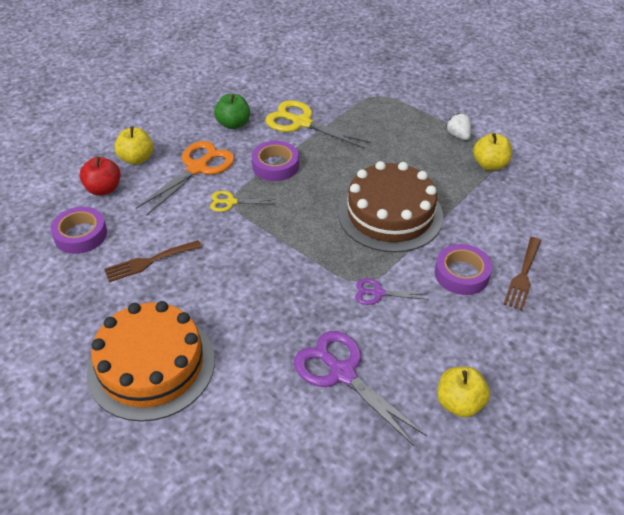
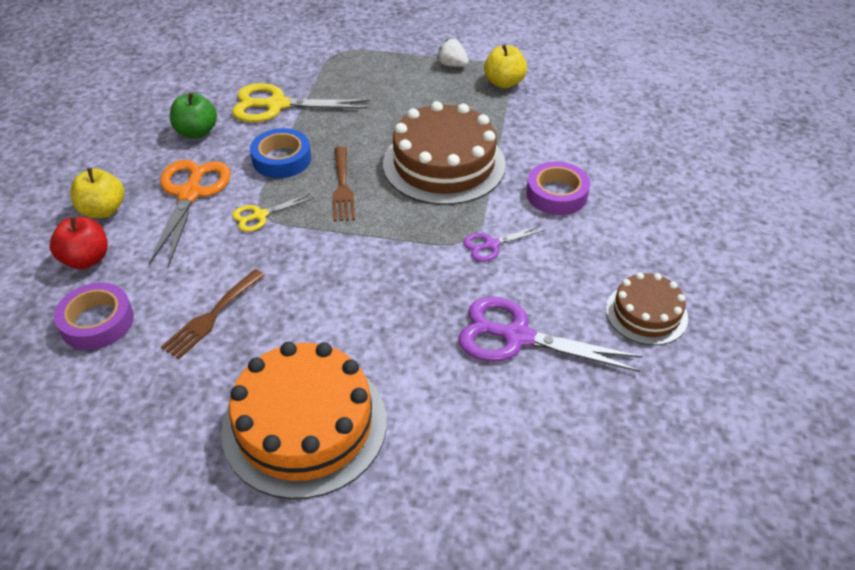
camera: 30 degrees left, 0 degrees up
purple tape [251,141,299,181] -> blue tape [250,128,311,178]
yellow apple [438,367,490,418] -> brown cake [606,272,688,345]
brown fork [504,237,541,310] -> brown fork moved to [332,146,355,221]

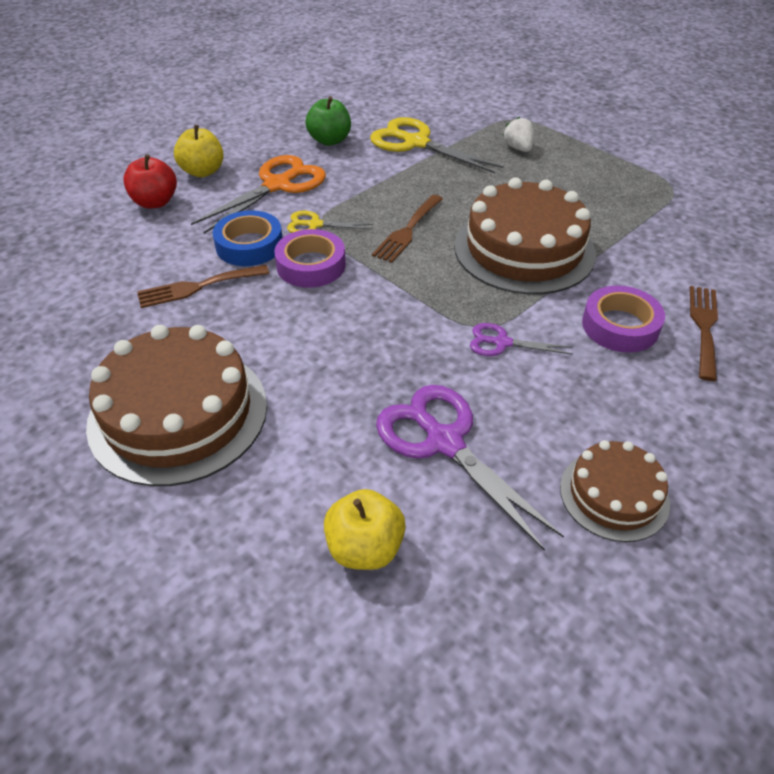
camera: 35 degrees right, 0 degrees up
purple tape [54,283,134,350] -> purple tape moved to [274,229,346,288]
orange cake [221,342,387,499] -> brown cake [86,325,267,486]
blue tape [250,128,311,178] -> blue tape moved to [213,210,283,266]
white strawberry [437,39,469,67] -> white strawberry moved to [503,117,534,152]
yellow apple [484,44,527,88] -> yellow apple moved to [324,489,406,570]
none -> brown fork [690,286,718,381]

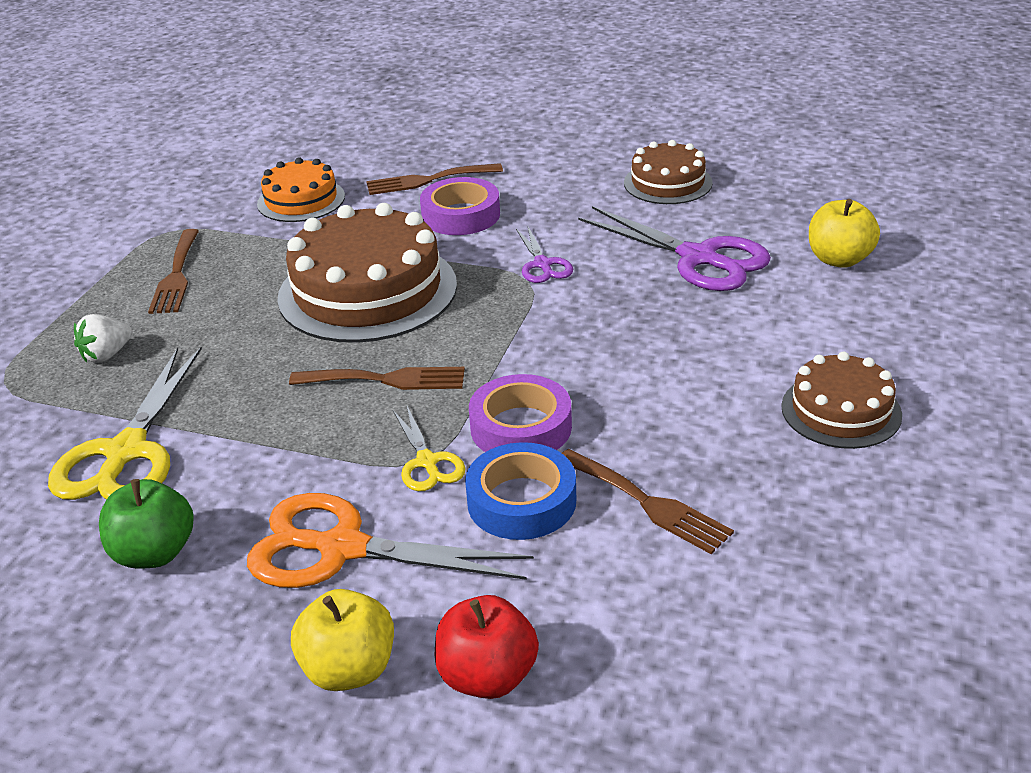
camera: 115 degrees left, 10 degrees down
brown cake [86,325,267,486] -> brown cake [781,351,902,449], size x0.55
purple scissors [376,385,564,551] -> purple scissors turned 75 degrees counterclockwise [578,206,771,291]
none -> brown fork [148,229,199,314]
none -> orange cake [257,157,345,222]

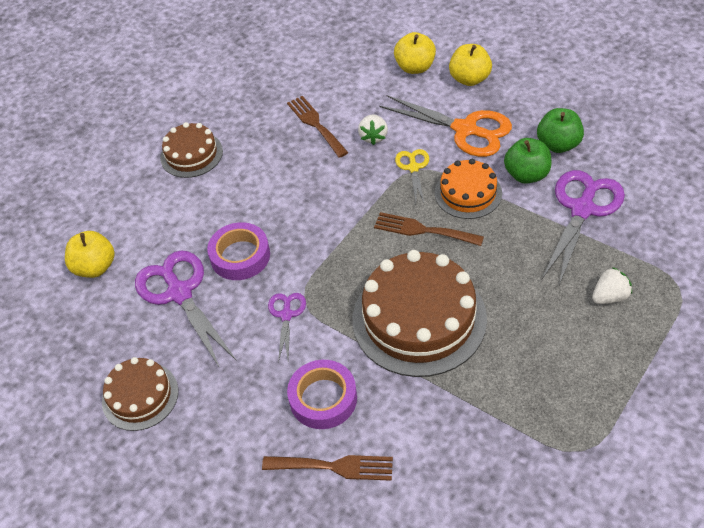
camera: 160 degrees left, 15 degrees up
yellow scissors [48,347,202,500] -> purple scissors [542,170,625,285]
brown fork [148,229,199,314] -> none
orange cake [257,157,345,222] -> orange cake moved to [435,159,502,219]
red apple [435,595,539,699] -> yellow apple [394,32,436,74]
blue tape [465,442,576,540] -> white strawberry [358,114,388,145]
purple tape [469,374,572,452] -> purple tape moved to [207,222,270,280]
none -> green apple [504,138,551,184]

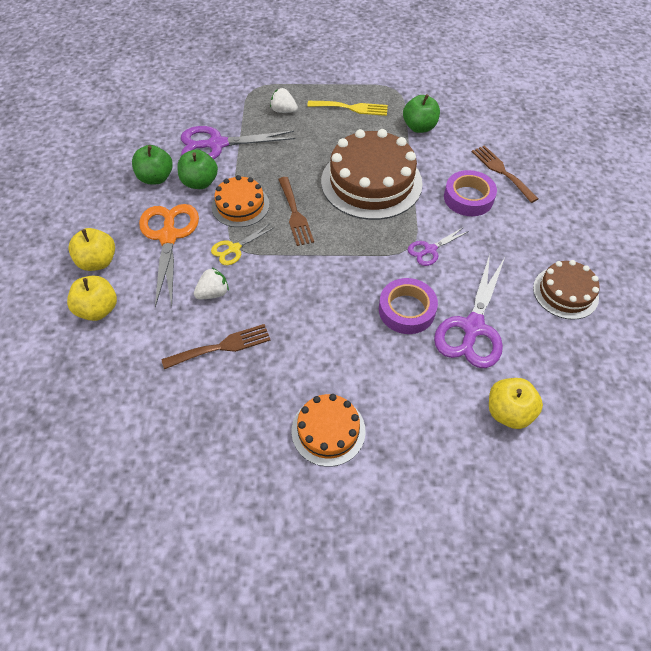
camera: 130 degrees left, 5 degrees up
brown cake [160,122,223,178] -> orange cake [292,394,366,467]
brown fork [287,96,349,158] -> brown fork turned 135 degrees counterclockwise [161,324,271,369]
none -> yellow fork [307,101,388,116]
none -> green apple [403,94,440,133]

